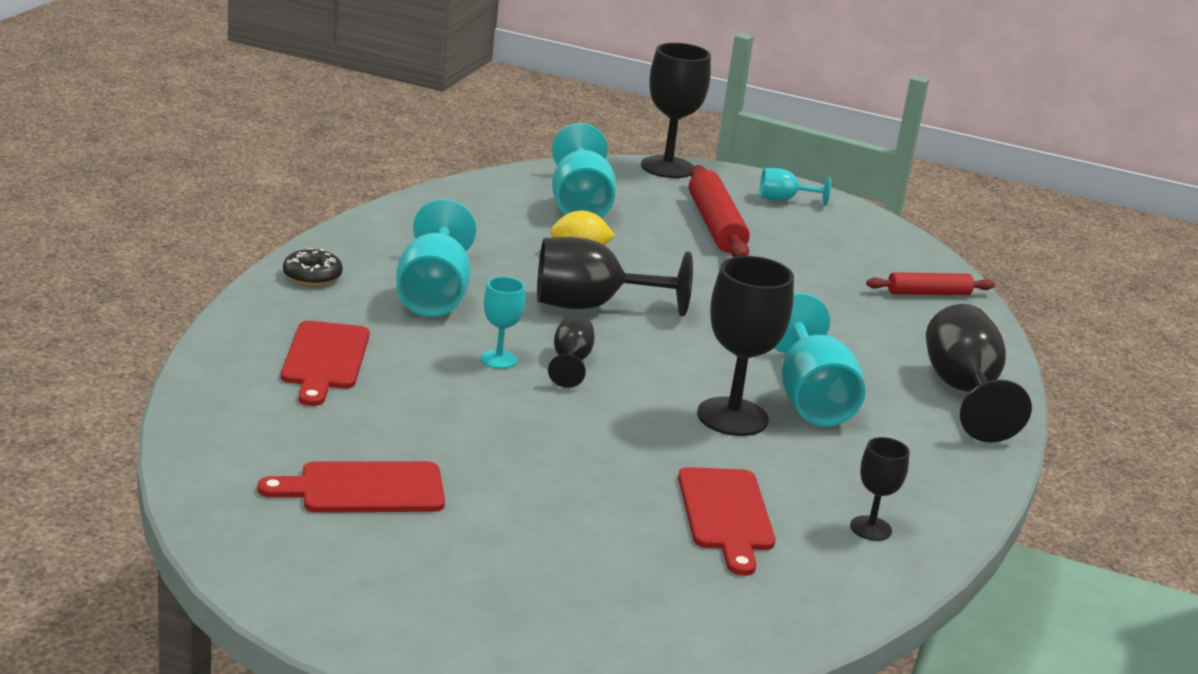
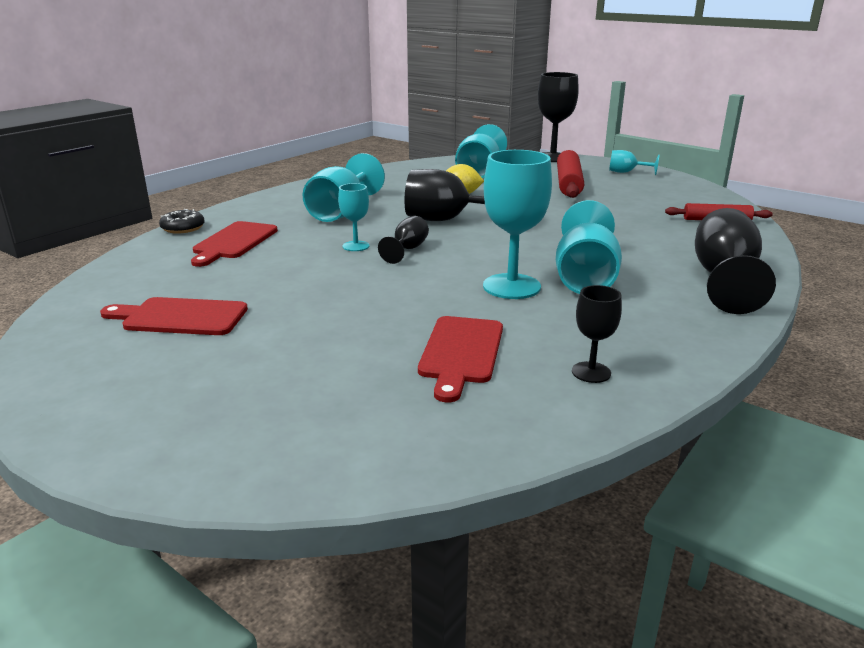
camera: 20 degrees right, 0 degrees up
black donut [283,248,343,286] -> black donut moved to [159,209,205,234]
black goblet [697,256,794,436] -> turquoise goblet [483,150,552,299]

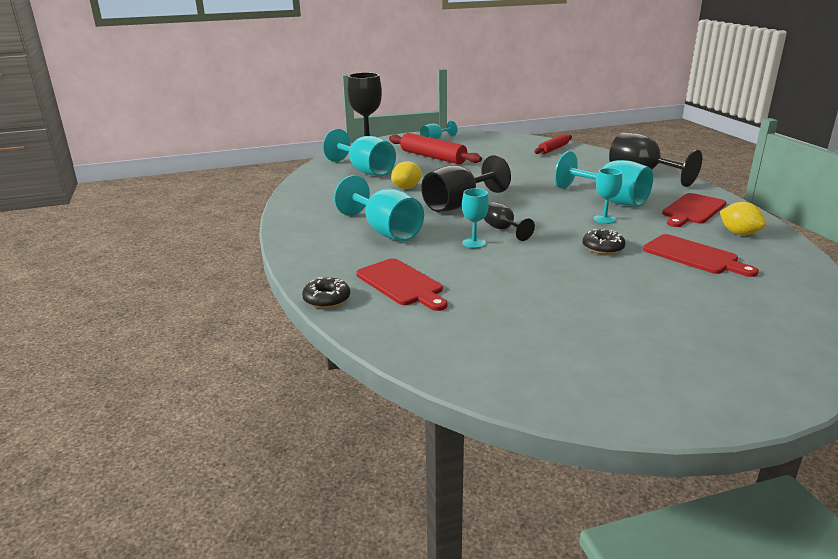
camera: 55 degrees left, 0 degrees up
red cutting board [100,297,248,335] -> red cutting board moved to [662,193,726,227]
turquoise goblet [483,150,552,299] -> turquoise goblet [593,168,622,224], size x0.53
black goblet [572,285,622,383] -> yellow lemon [720,202,766,235]
none -> black donut [582,229,625,254]

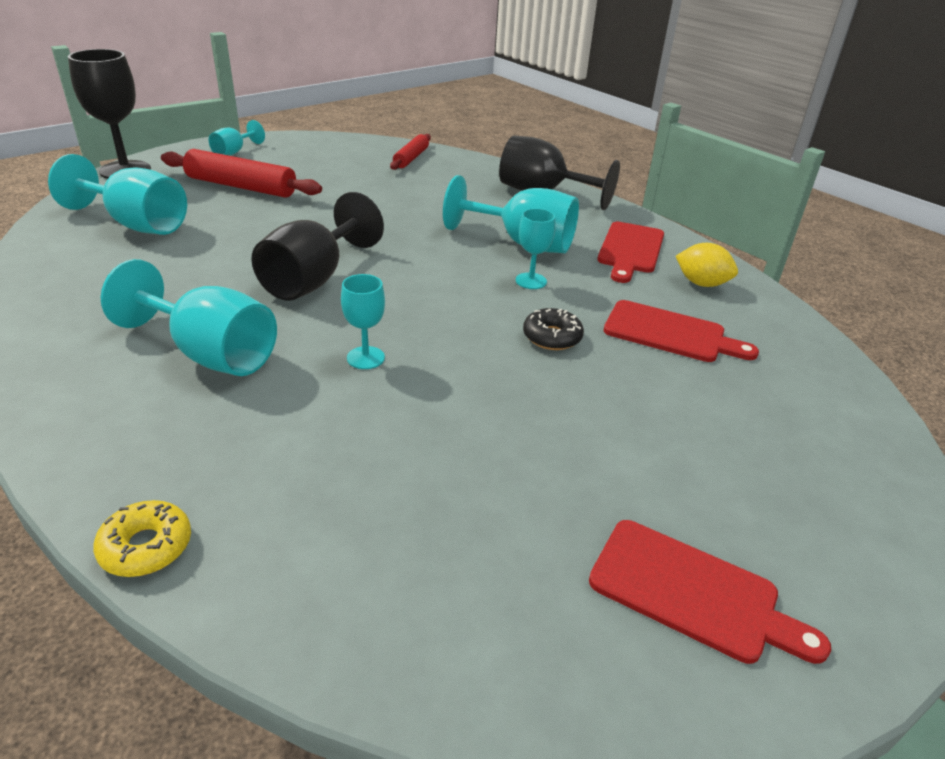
camera: 25 degrees left, 10 degrees up
black donut [302,277,350,308] -> yellow donut [93,500,191,577]
red cutting board [356,258,447,311] -> red cutting board moved to [589,520,831,664]
yellow lemon [391,161,421,189] -> none
black goblet [484,202,535,241] -> none

